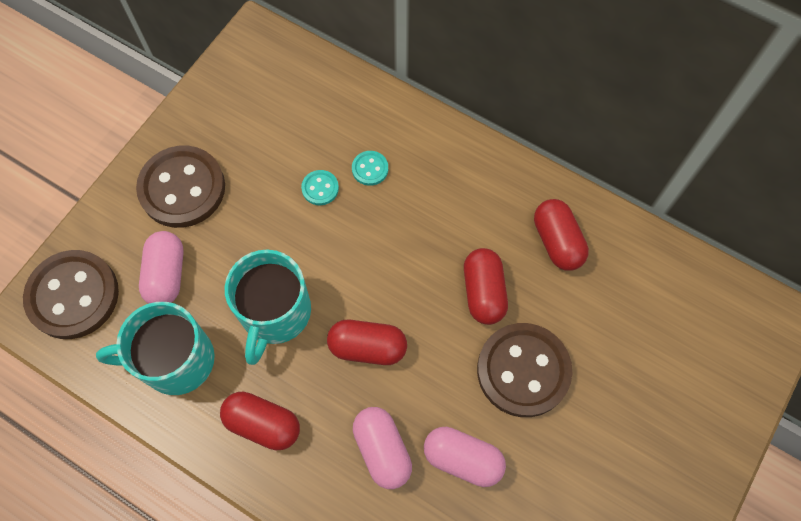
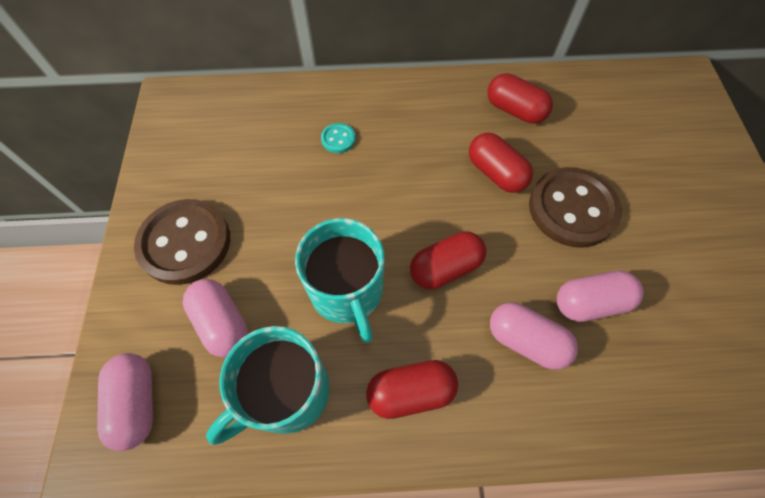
camera: 35 degrees left, 5 degrees down
brown button [23,250,119,339] -> pink capsule [97,353,153,451]
turquoise button [301,170,339,205] -> none

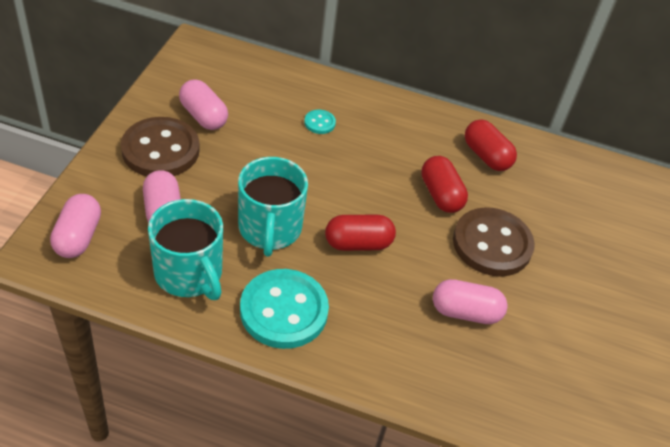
camera: 15 degrees right, 15 degrees down
turquoise mug [206,326,330,445] -> turquoise mug turned 105 degrees counterclockwise [148,199,223,300]
red capsule [366,360,458,419] -> turquoise button [240,269,329,349]
pink capsule [490,303,578,370] -> pink capsule moved to [179,79,228,130]

